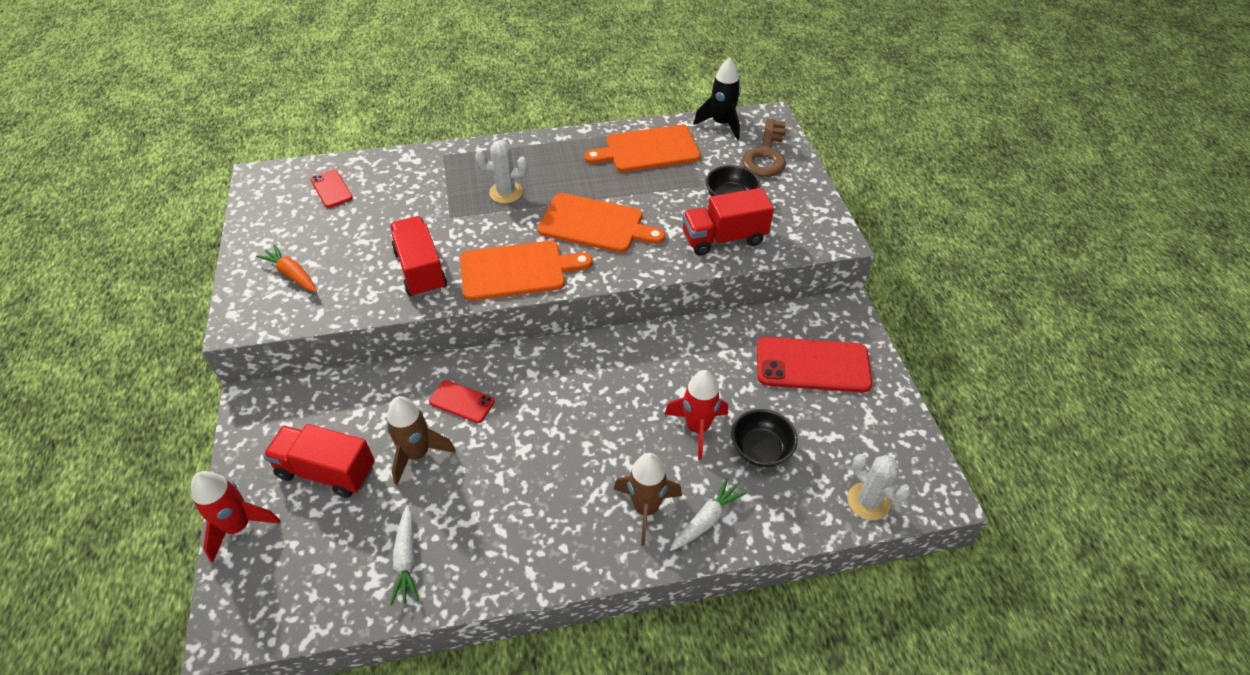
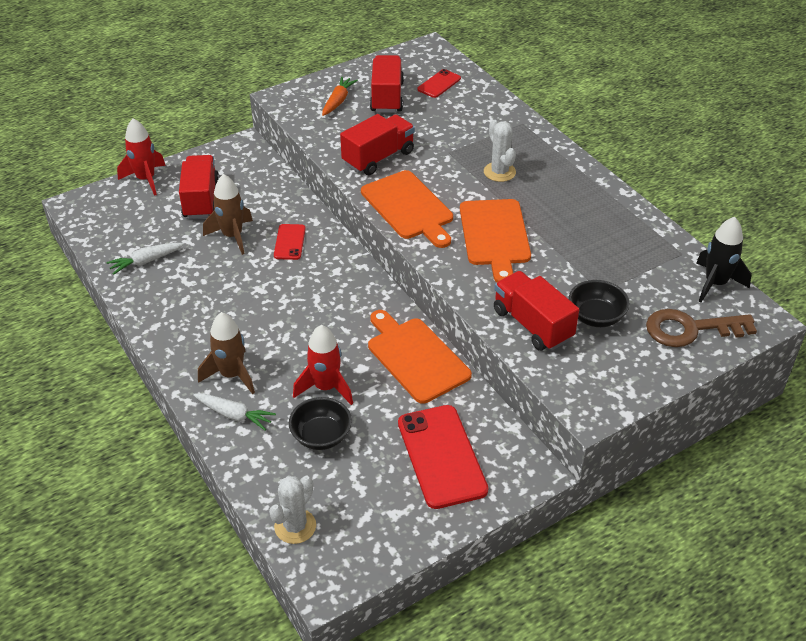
camera: 70 degrees right, 5 degrees down
orange cutting board [584,125,701,172] -> orange cutting board moved to [368,310,472,404]
none -> red truck [370,55,404,113]

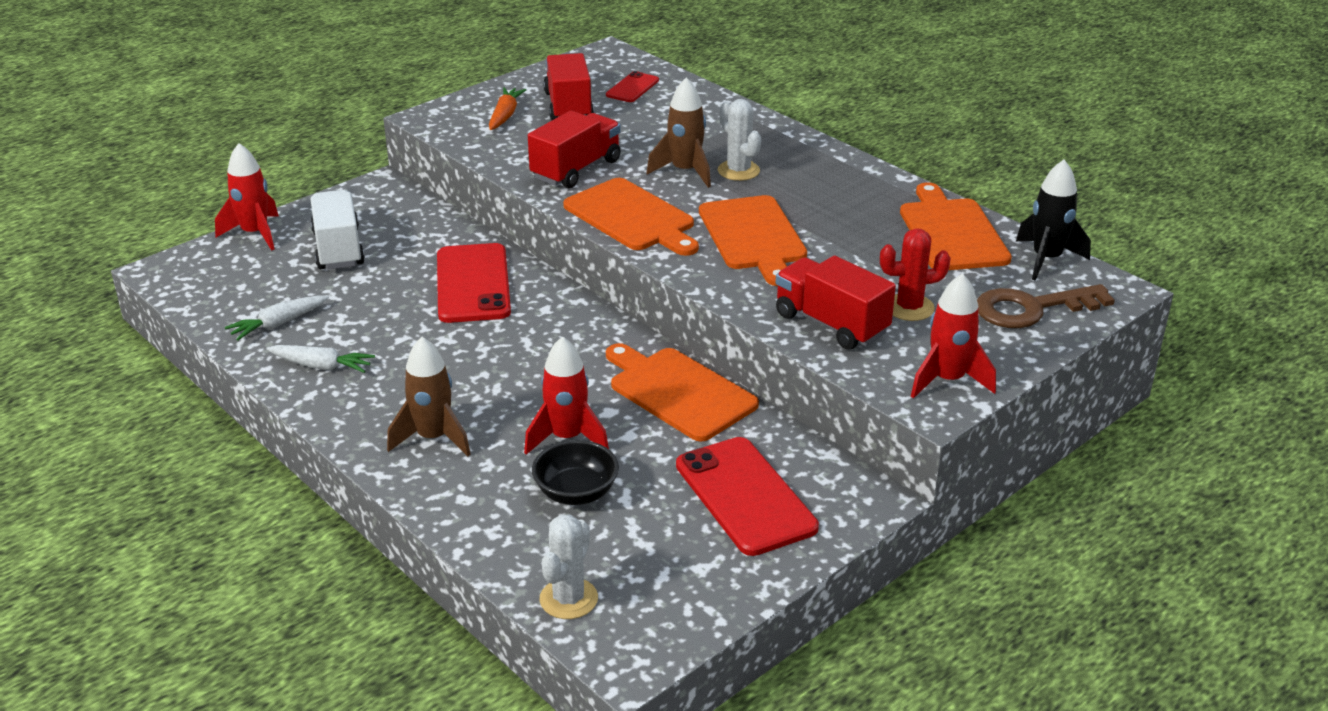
camera: 10 degrees left, 10 degrees down
red truck [179,155,219,219] -> white truck [311,190,365,270]
white carrot [193,393,276,431] -> white carrot moved to [266,345,375,373]
brown rocket [203,174,253,255] -> brown rocket moved to [646,77,711,188]
red phone [274,224,306,260] -> red phone [437,243,511,323], size x1.91
black bowl [569,280,630,327] -> red cactus [880,228,951,321]
none -> orange cutting board [900,182,1012,270]
none -> red rocket [911,273,996,399]

